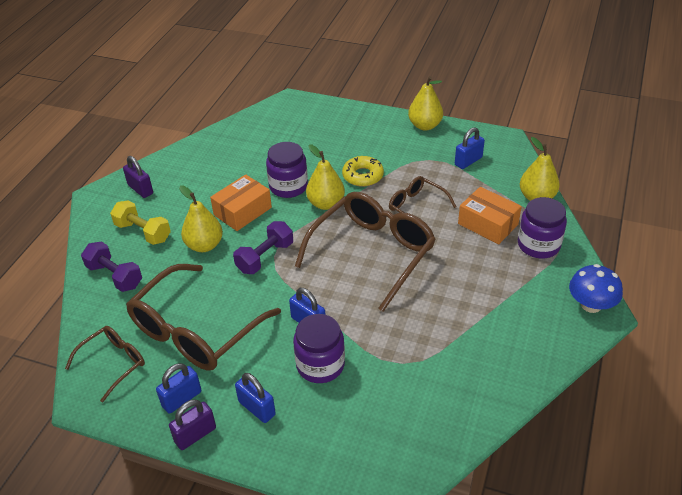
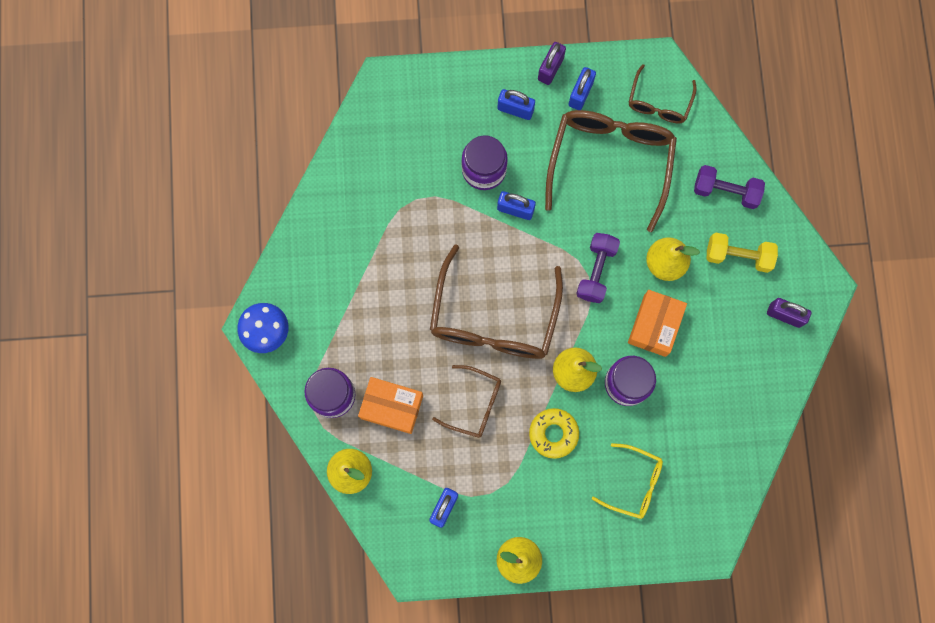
camera: 155 degrees right, 35 degrees up
none -> yellow glasses [592,443,663,519]

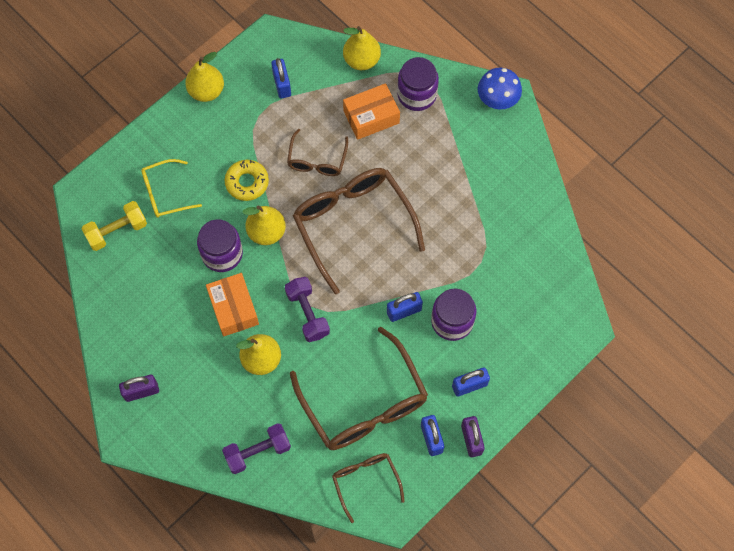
camera: 140 degrees right, 10 degrees down
brown glasses [432,365,501,438] -> brown glasses turned 60 degrees counterclockwise [287,129,348,176]
yellow dumbbell [707,233,778,273] -> yellow dumbbell moved to [82,201,147,251]

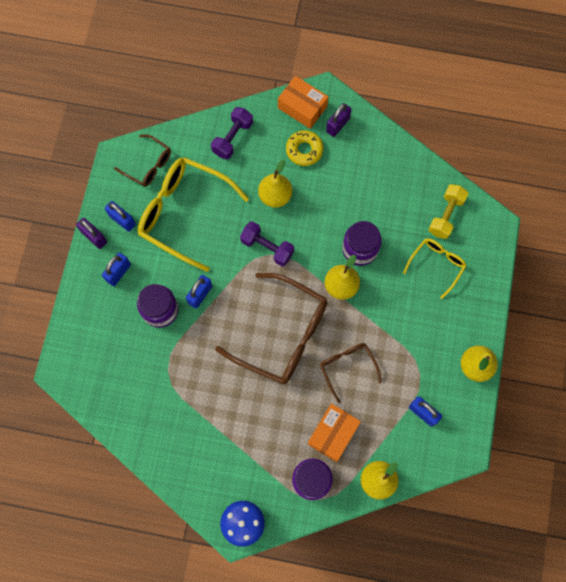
camera: 145 degrees right, 5 degrees up
orange box [206,273,259,337] -> orange box moved to [278,76,328,129]
yellow donut [225,160,269,201] -> yellow donut moved to [286,130,324,166]
brown glasses [290,326,428,450] -> yellow glasses [138,157,249,272]

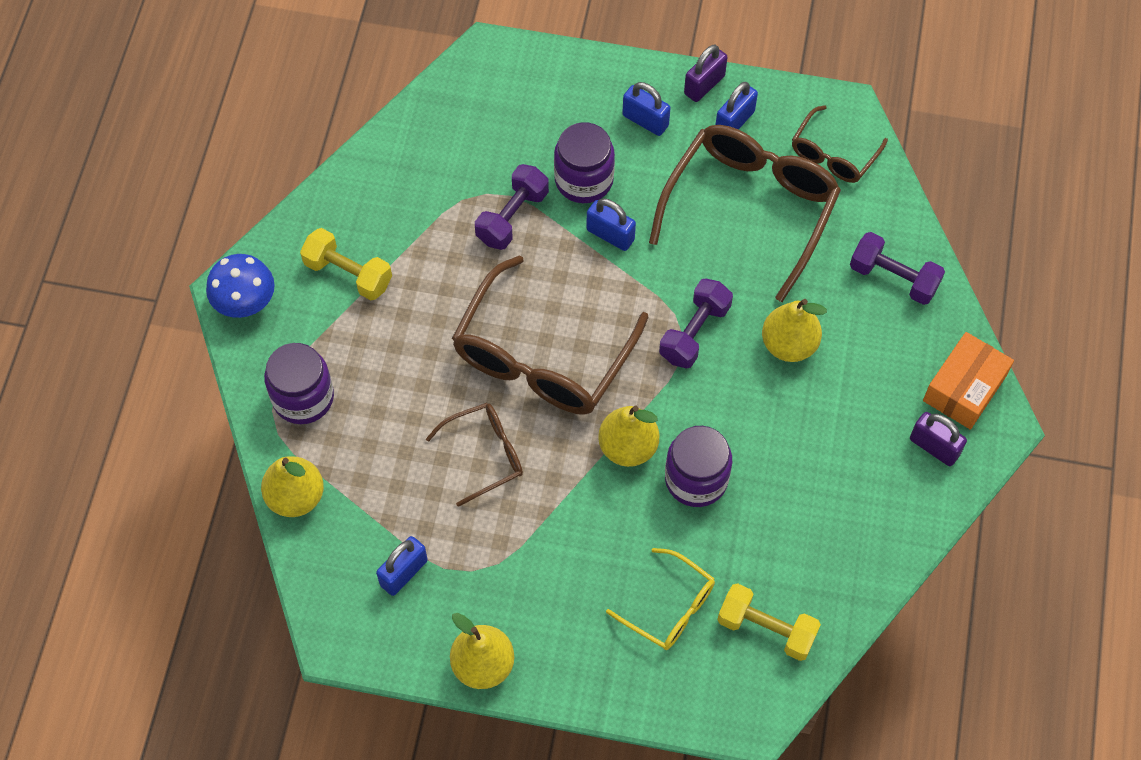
camera: 90 degrees right, 10 degrees down
yellow glasses [138,157,249,272] -> brown glasses [649,125,841,302]
yellow donut [286,130,324,166] -> none
orange box [308,404,361,462] -> none
none -> yellow dumbbell [300,228,392,300]
none -> purple dumbbell [475,164,549,250]

